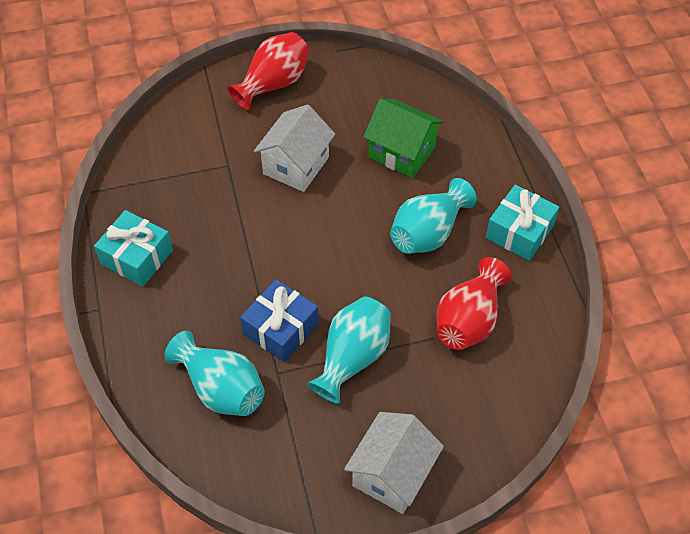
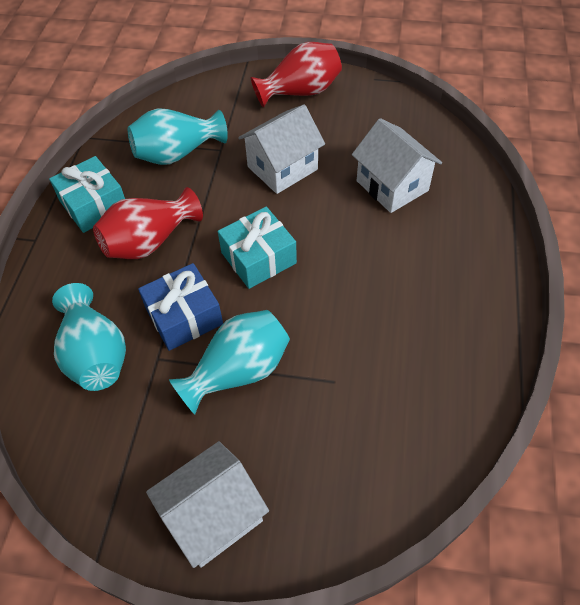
camera: 25 degrees right, 0 degrees up
green house [364,99,444,178] -> white house [352,118,442,213]
turquoise vase [390,178,477,254] -> turquoise vase moved to [128,108,228,165]
red vase [436,257,512,350] -> red vase moved to [93,187,203,259]
turquoise gift [486,185,559,261] -> turquoise gift moved to [218,207,297,289]

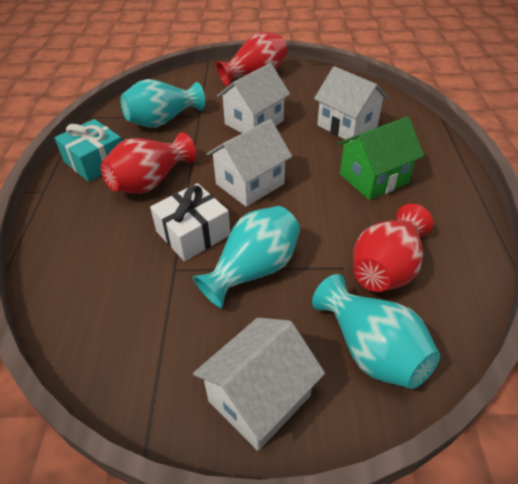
camera: 10 degrees left, 10 degrees down
turquoise vase [52,283,126,391] -> turquoise vase moved to [312,274,440,389]
blue gift [138,263,223,351] -> white gift [150,183,230,261]
turquoise gift [218,207,297,289] -> white house [207,119,292,207]
none -> green house [337,116,424,200]
none -> red vase [353,204,433,292]

